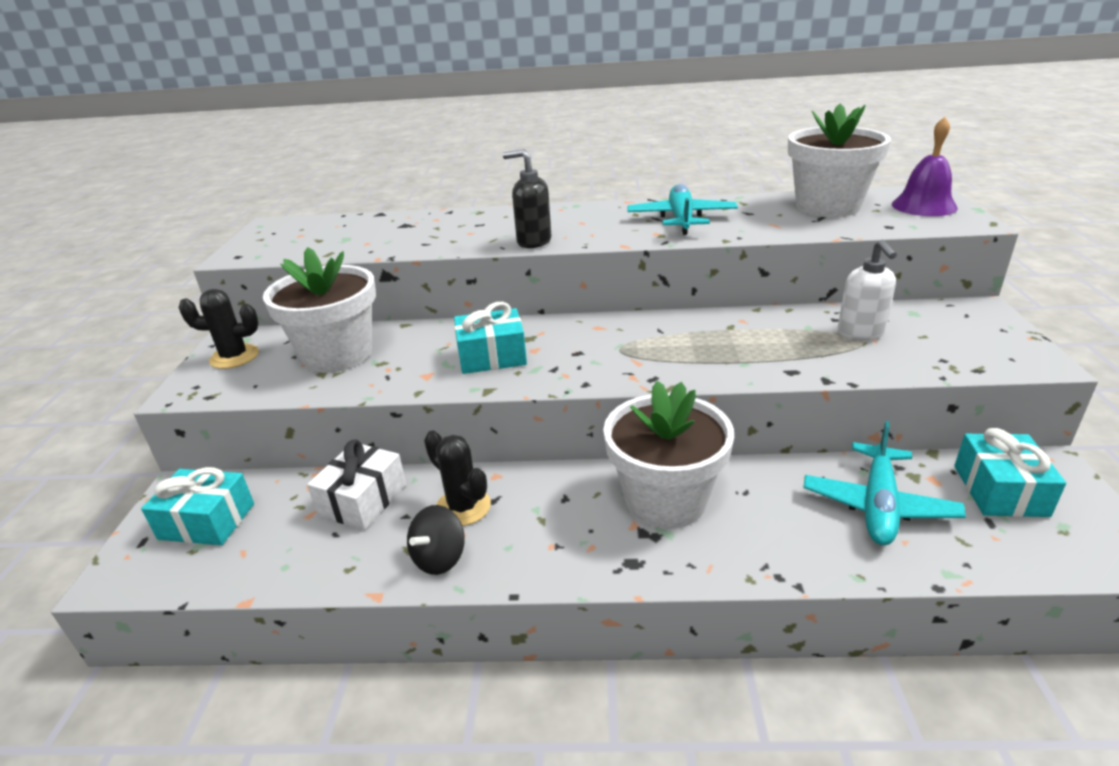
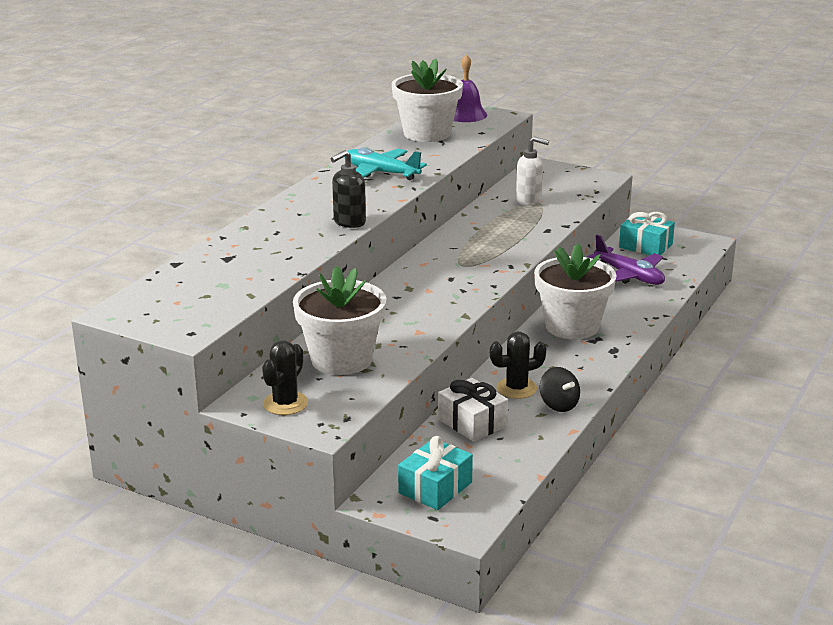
camera: 65 degrees left, 5 degrees down
turquoise gift [454,302,527,374] -> none
turquoise plane [803,421,966,545] -> purple plane [587,234,665,285]

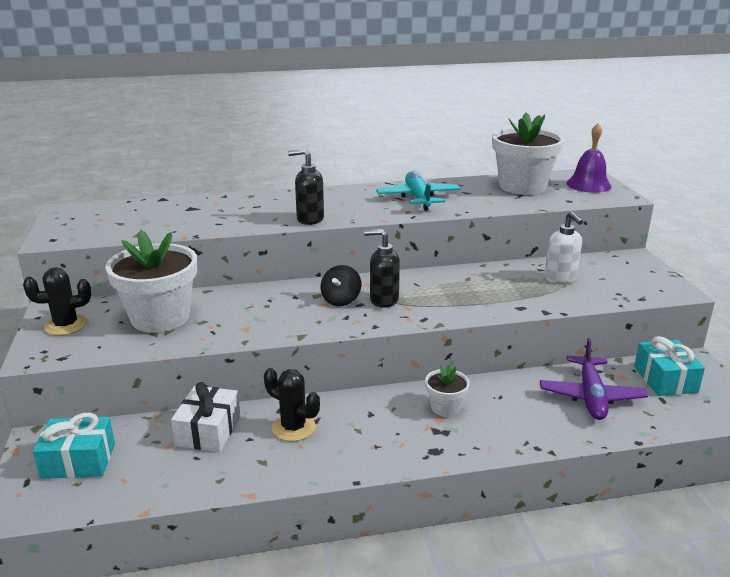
camera: 50 degrees right, 0 degrees up
white flower pot [534,243,616,339] -> white flower pot [425,365,470,417], size x0.48
black spinning top [539,367,580,412] -> black spinning top moved to [320,265,361,306]
none -> black soap dispenser [364,229,400,308]

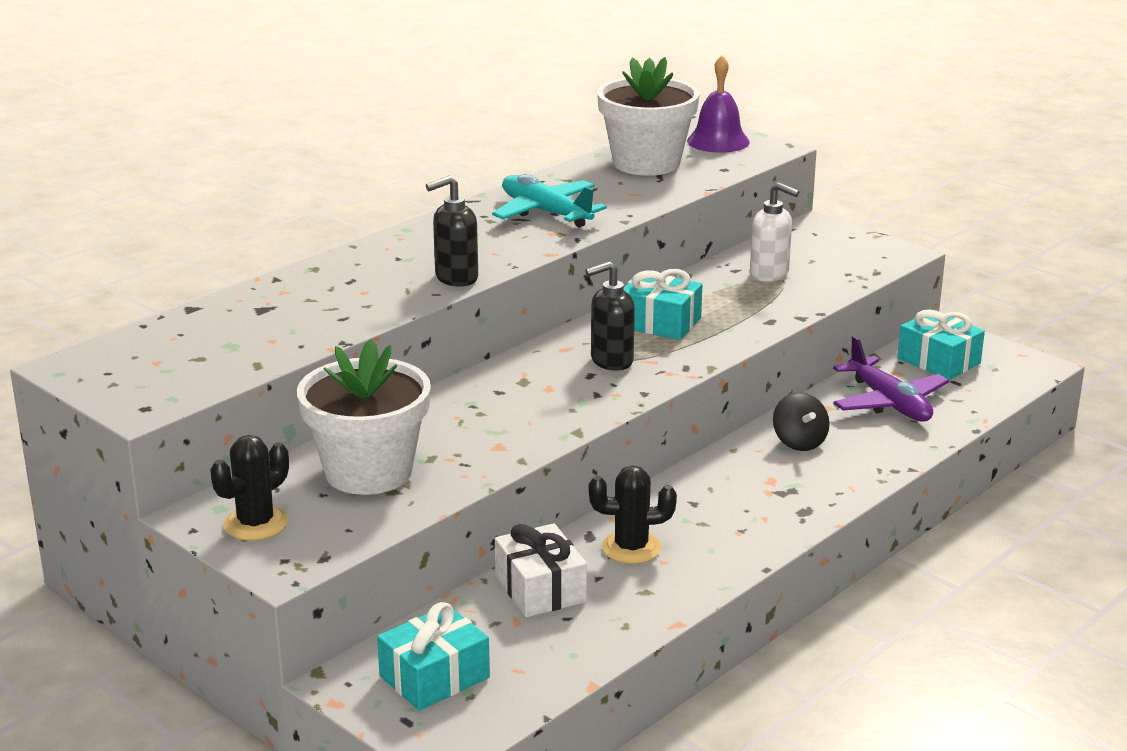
camera: 35 degrees left, 0 degrees up
black spinning top [320,265,361,306] -> black spinning top moved to [773,392,830,451]
white flower pot [425,365,470,417] -> none
none -> turquoise gift [624,269,702,340]

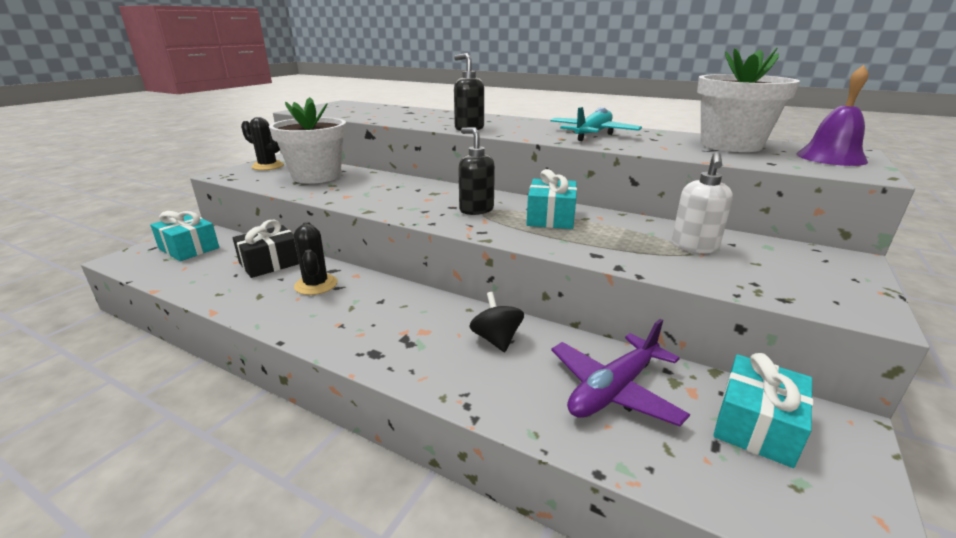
camera: 75 degrees right, 0 degrees up
white gift [495,523,587,617] -> black gift [233,220,299,278]
black spinning top [773,392,830,451] -> black spinning top turned 105 degrees clockwise [469,292,524,352]

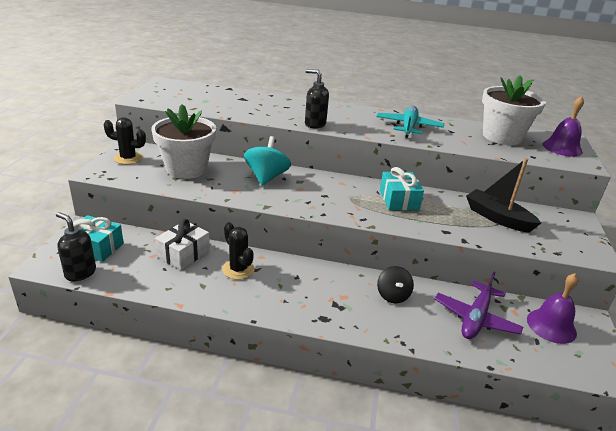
camera: 20 degrees left, 5 degrees up
black gift [233,220,299,278] -> white gift [155,219,210,270]
black soap dispenser [458,128,495,215] -> black soap dispenser moved to [56,212,96,282]
black spinning top [469,292,524,352] -> black spinning top turned 150 degrees counterclockwise [377,266,414,303]
white soap dispenser [672,152,733,253] -> black boat [466,158,541,233]
turquoise gift [713,353,813,468] -> purple bell [527,273,578,344]
none -> turquoise spinning top [244,136,291,186]

